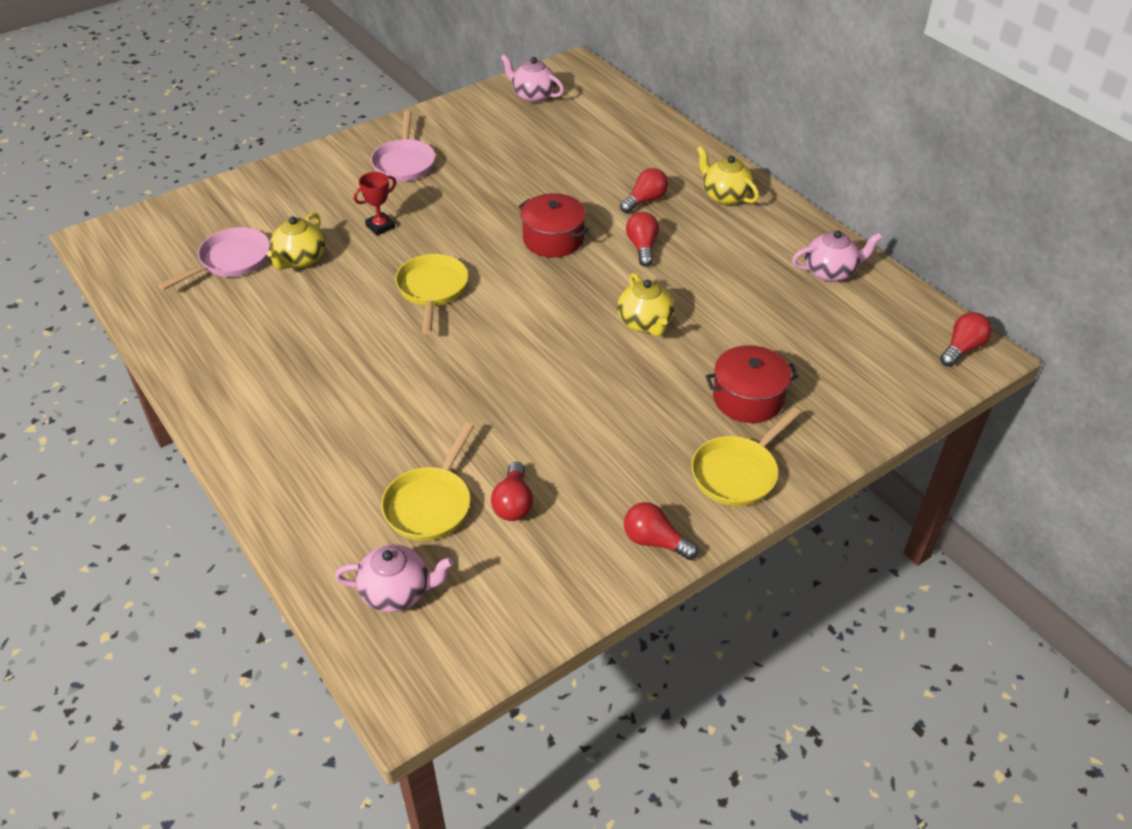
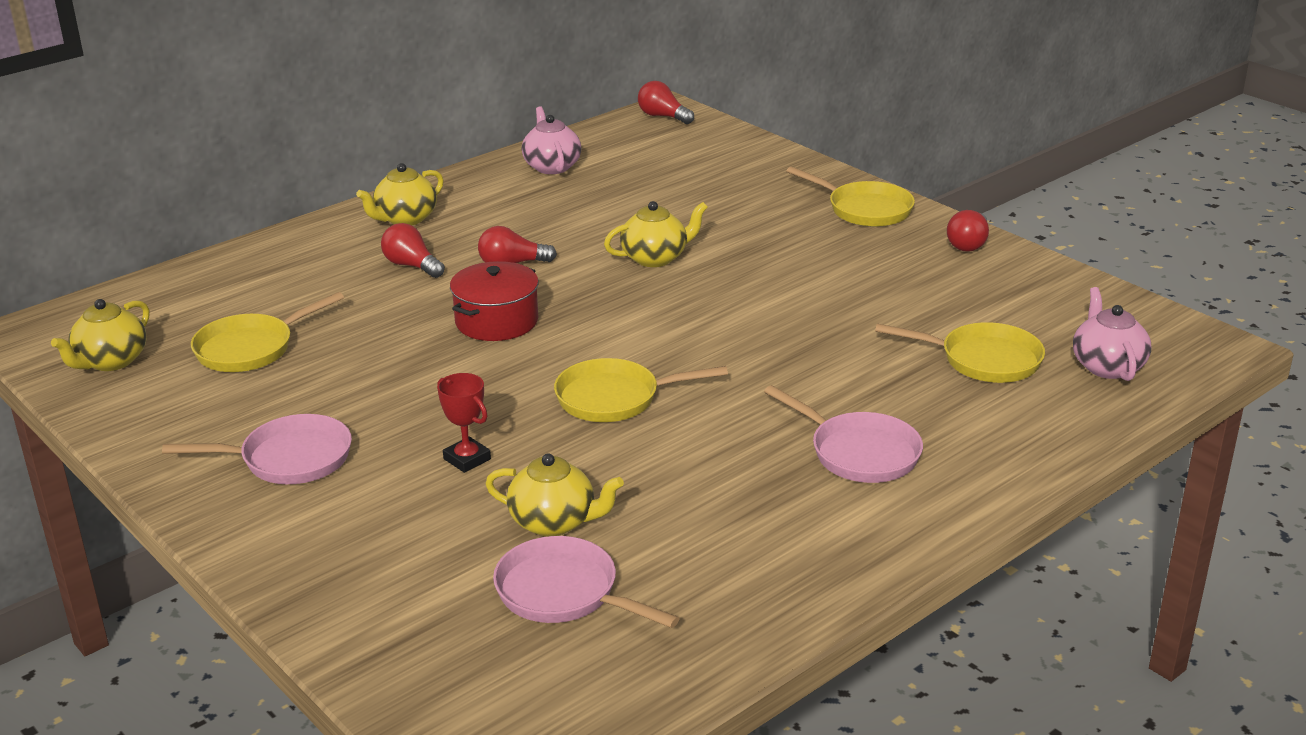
camera: 95 degrees left, 15 degrees down
red light bulb [491,462,533,521] -> none
pink teapot [501,54,564,103] -> yellow teapot [51,299,150,371]
red pot [705,345,799,423] -> none
none -> yellow pan [191,292,344,372]
none -> pink pan [764,385,923,483]

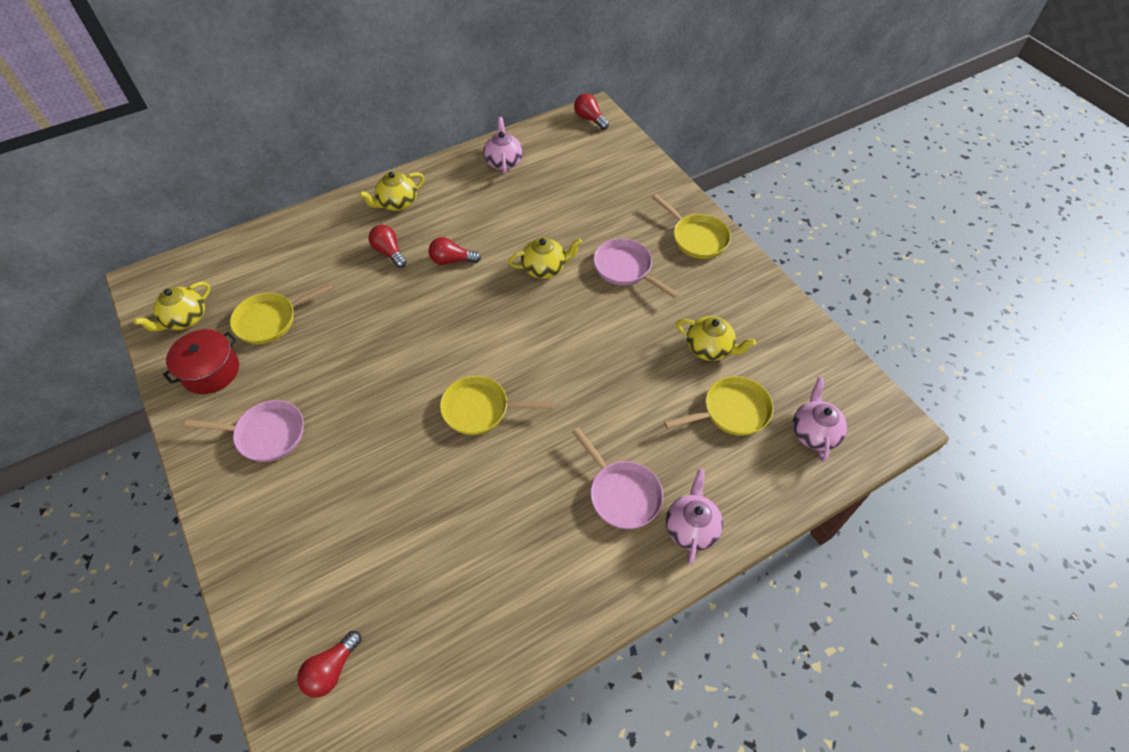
camera: 10 degrees right, 25 degrees up
red trophy [437,373,491,473] -> none
red pot [450,261,539,341] -> red pot moved to [163,329,239,394]
yellow teapot [485,453,624,537] -> yellow teapot moved to [676,316,756,361]
pink pan [493,536,680,628] -> pink pan moved to [593,238,679,299]
yellow pan [875,322,1045,383] -> yellow pan turned 45 degrees counterclockwise [664,376,773,436]
red light bulb [947,210,989,252] -> red light bulb moved to [297,631,361,698]
none -> pink teapot [666,469,723,565]

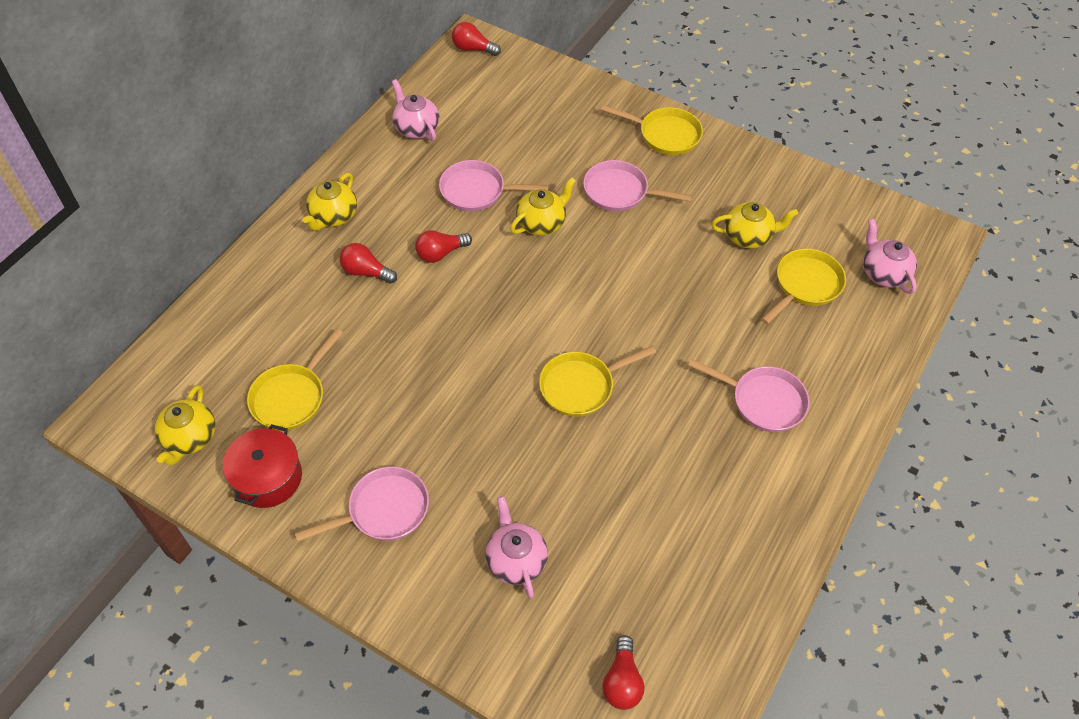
camera: 30 degrees left, 0 degrees up
pink teapot [666,469,723,565] -> pink teapot moved to [485,496,548,598]
none -> pink pan [439,160,549,212]

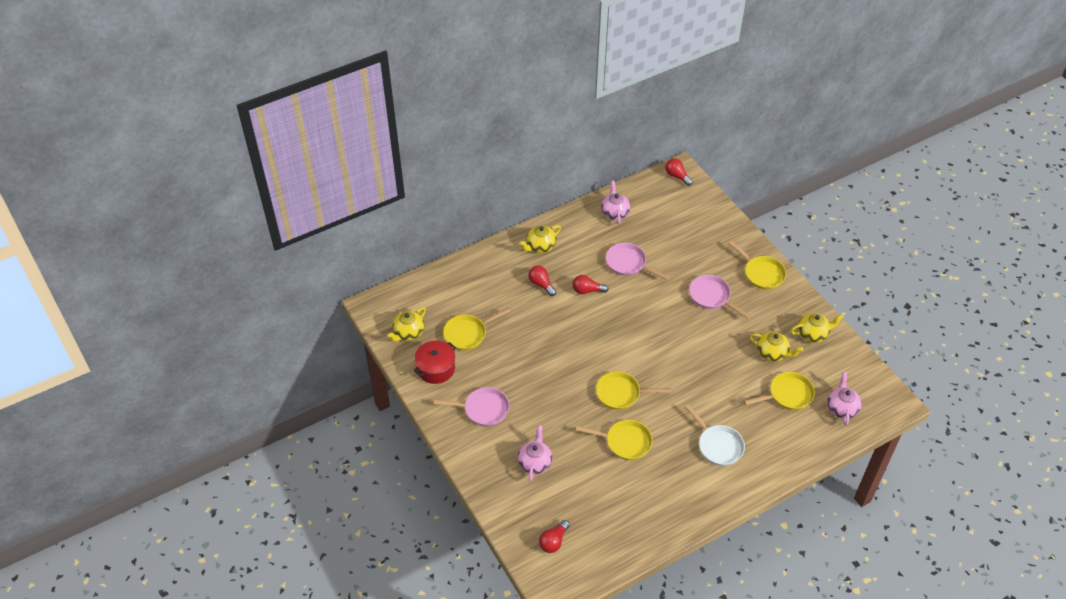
camera: 30 degrees right, 5 degrees down
yellow teapot [510,177,576,236] -> yellow teapot moved to [791,313,843,343]
pink pan [688,359,810,432] -> white pan [685,404,745,466]
none -> yellow pan [576,420,653,460]

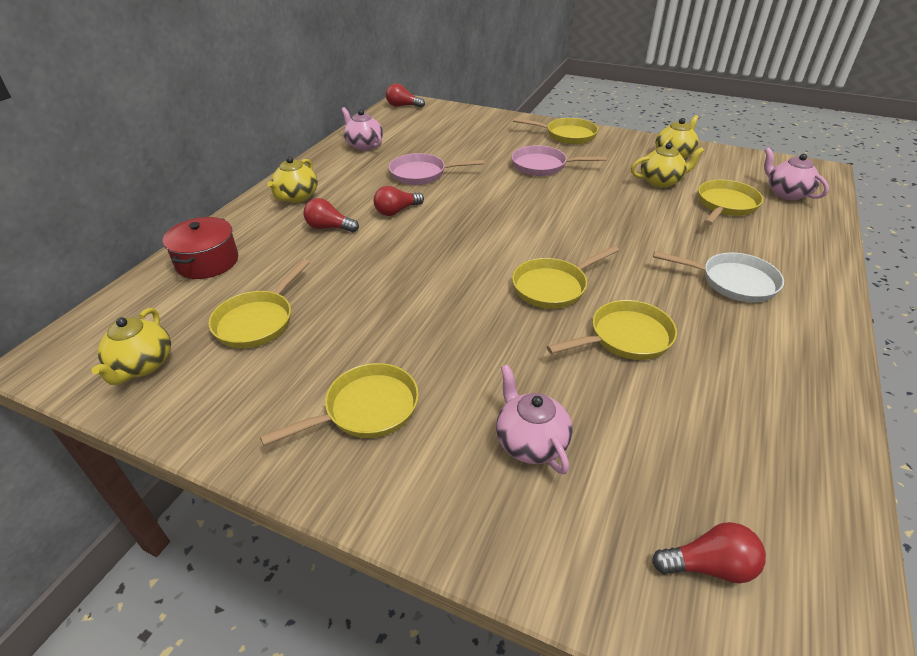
camera: 35 degrees left, 10 degrees down
red pot [414,340,456,384] -> red pot moved to [163,217,238,279]
pink pan [434,387,510,426] -> yellow pan [260,363,419,446]
red light bulb [539,520,570,553] -> red light bulb turned 90 degrees counterclockwise [652,522,766,584]

